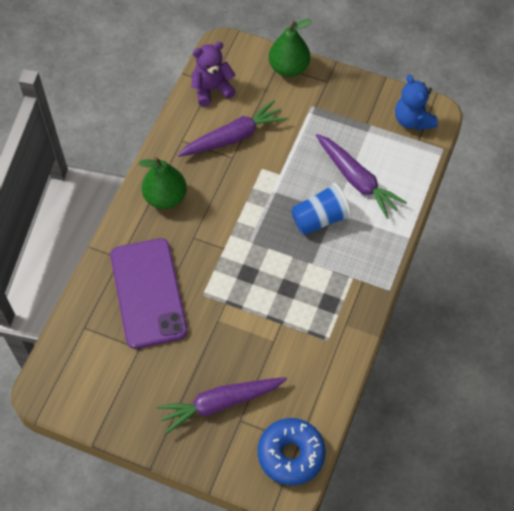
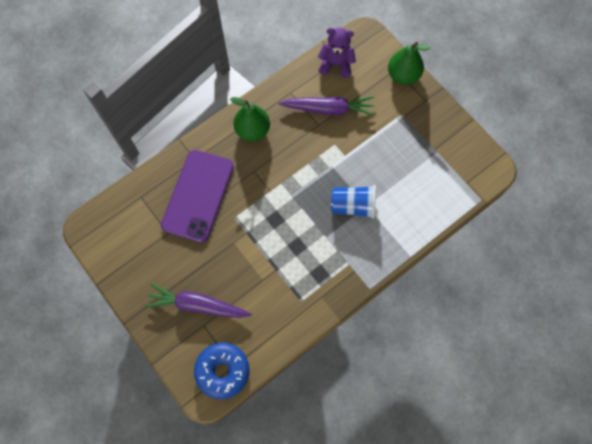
camera: 30 degrees right, 10 degrees up
purple carrot [316,134,407,219] -> none
blue teddy bear [395,74,438,130] -> none

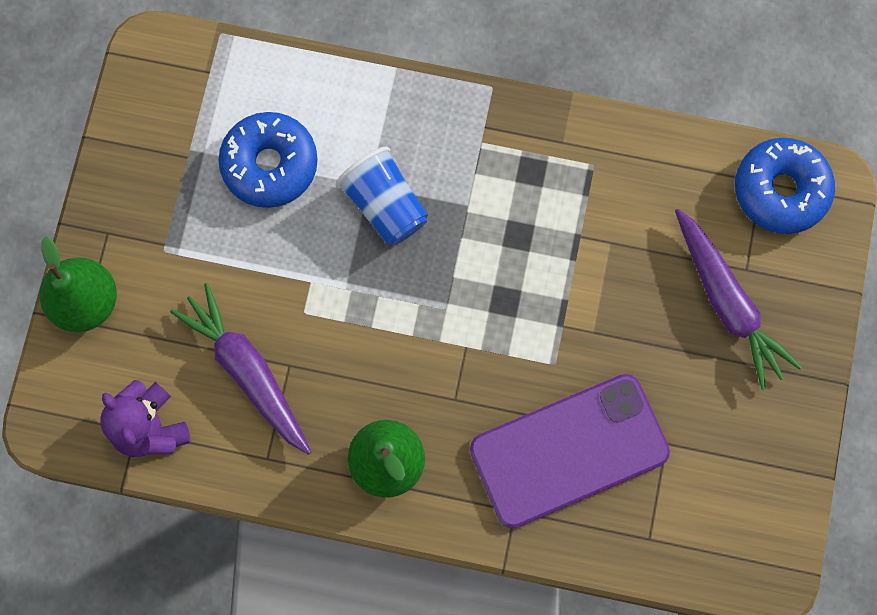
camera: 130 degrees left, 5 degrees up
none -> blue donut [219,112,318,208]

